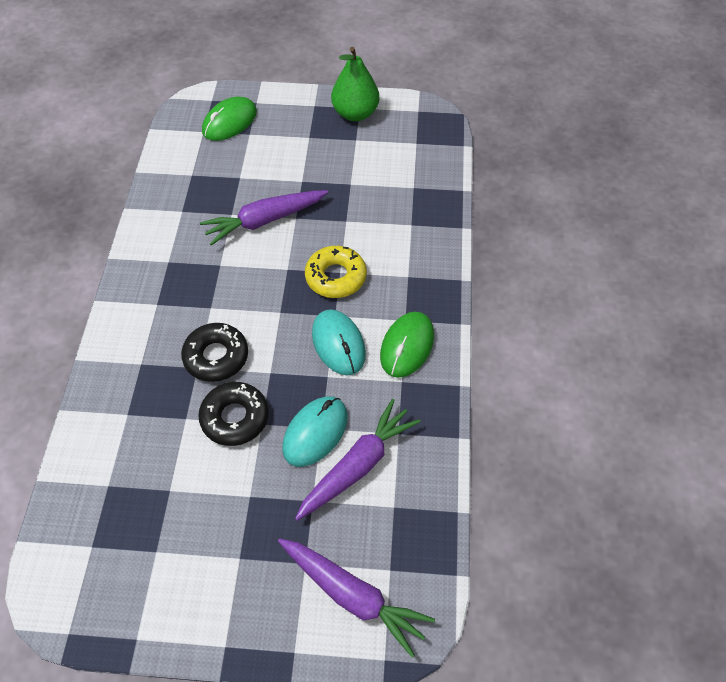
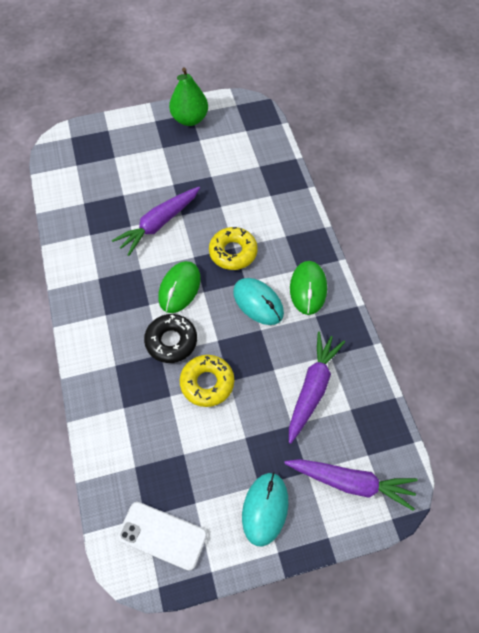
camera: 20 degrees left, 5 degrees up
black donut [198,382,269,446] -> yellow donut [180,355,234,407]
green mouse [202,97,257,141] -> green mouse moved to [158,261,201,313]
turquoise mouse [282,397,348,467] -> turquoise mouse moved to [242,472,288,547]
none -> white phone [118,502,207,571]

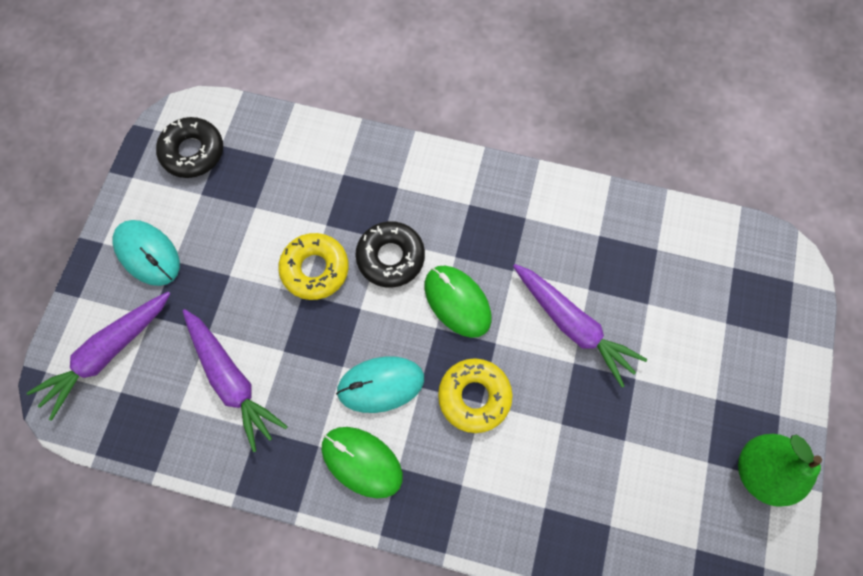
camera: 120 degrees right, 10 degrees up
purple carrot [112,187,200,256] -> purple carrot turned 150 degrees clockwise [513,264,647,387]
white phone [118,502,207,571] -> black donut [156,117,223,178]

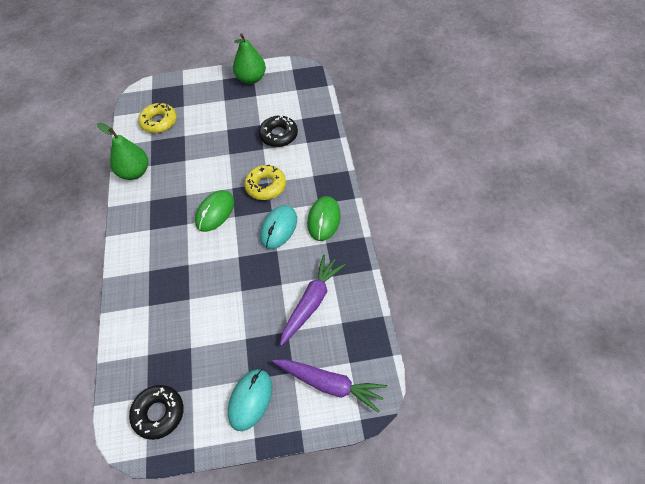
camera: 110 degrees left, 15 degrees down
yellow donut [278,233,349,300] -> yellow donut moved to [138,102,177,133]
turquoise mouse [336,356,424,413] -> turquoise mouse turned 60 degrees clockwise [260,205,297,249]
black donut [356,221,425,288] -> black donut moved to [259,115,298,147]
purple carrot [513,264,647,387] -> none
none -> green pear [97,123,148,180]

